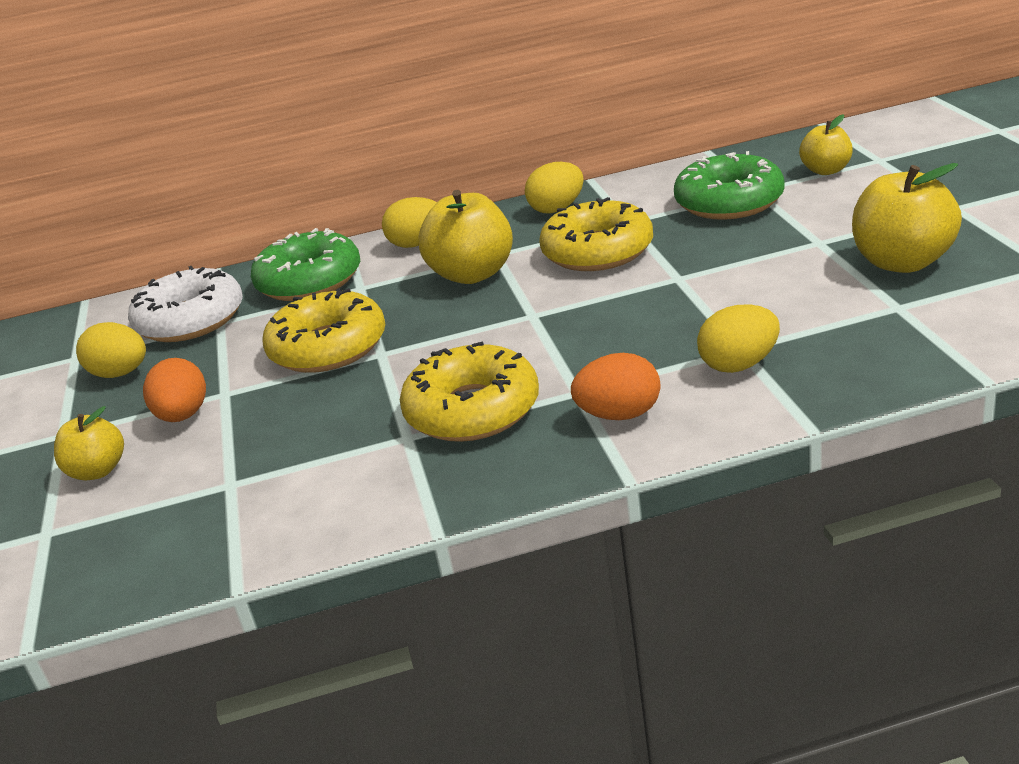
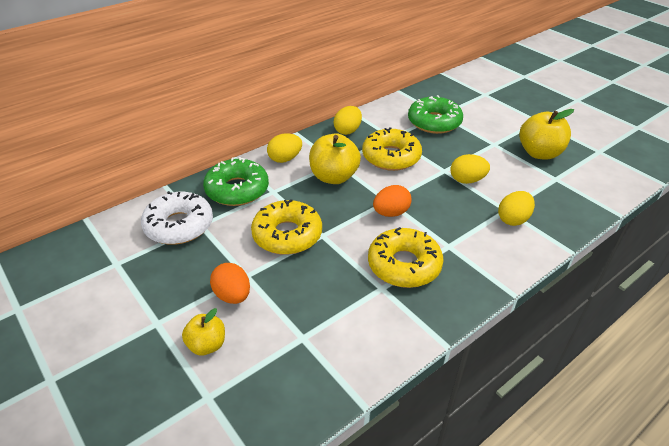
camera: 30 degrees left, 10 degrees up
yellow egg [76,322,146,378] -> yellow egg moved to [450,154,490,184]
orange egg [571,353,660,420] -> orange egg moved to [373,185,412,217]
yellow apple [799,114,853,175] -> none

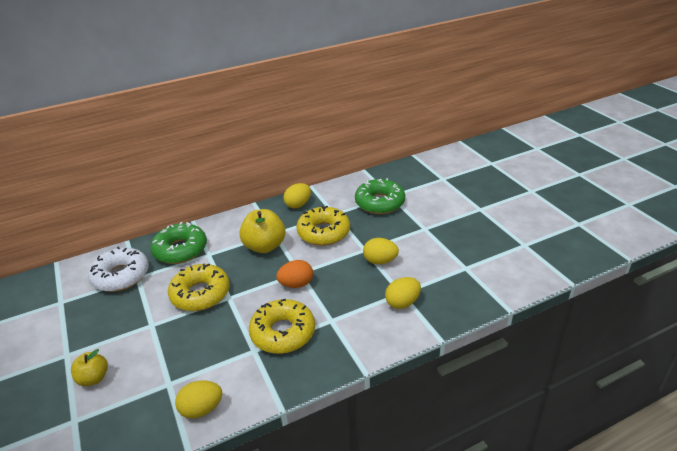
camera: 15 degrees right, 5 degrees down
orange egg [210,263,250,304] -> none
yellow egg [267,133,302,163] -> yellow egg moved to [175,380,222,419]
yellow apple [519,109,574,160] -> none

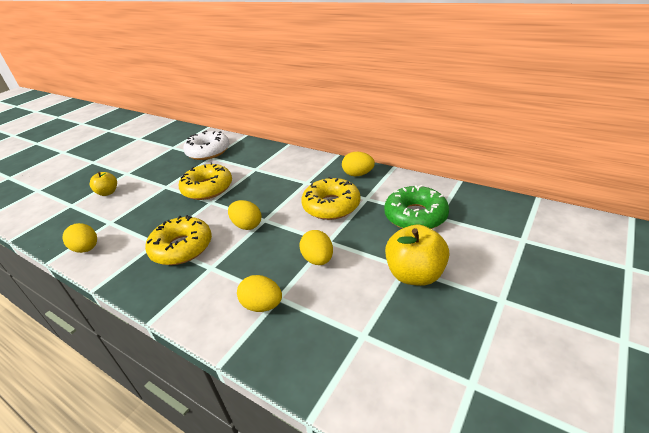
camera: 60 degrees right, 0 degrees up
green donut [150,222,207,264] -> none
yellow apple [239,209,285,253] -> yellow apple moved to [385,224,450,286]
orange egg [276,260,313,288] -> yellow egg [228,200,261,230]

